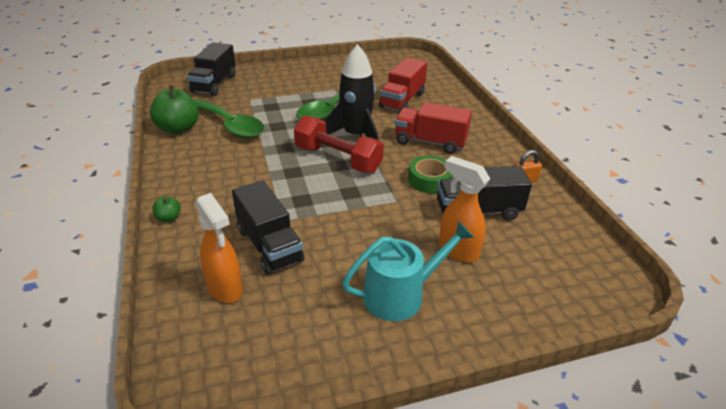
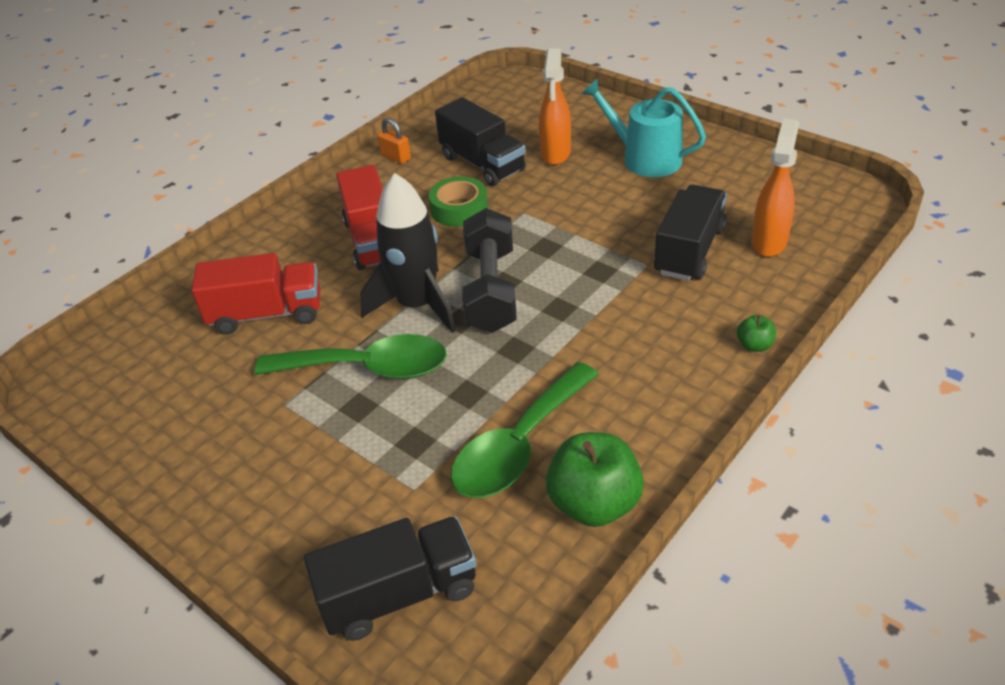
camera: 120 degrees left, 5 degrees up
green spoon [194,99,264,138] -> green spoon turned 150 degrees counterclockwise [451,362,599,498]
red dumbbell [294,116,384,173] -> black dumbbell [462,208,517,333]

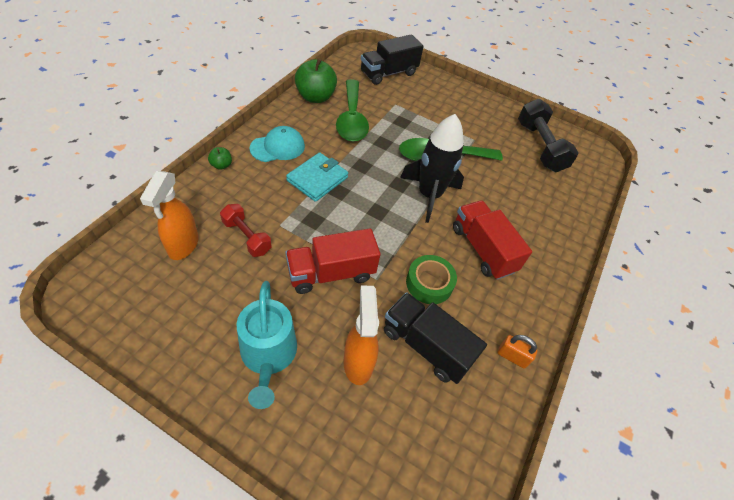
camera: 160 degrees right, 10 degrees up
red truck [192,253,320,334] -> red truck moved to [285,228,381,294]
green spoon [451,362,599,498] -> green spoon turned 150 degrees clockwise [336,79,369,142]
black dumbbell [462,208,517,333] -> black dumbbell moved to [518,99,579,172]
turquoise watering can [581,79,706,177] -> turquoise watering can turned 60 degrees clockwise [237,281,297,409]
black truck [654,185,727,281] -> red dumbbell [220,204,272,257]
none -> turquoise cap [249,126,305,162]
none -> turquoise wallet [286,152,348,202]

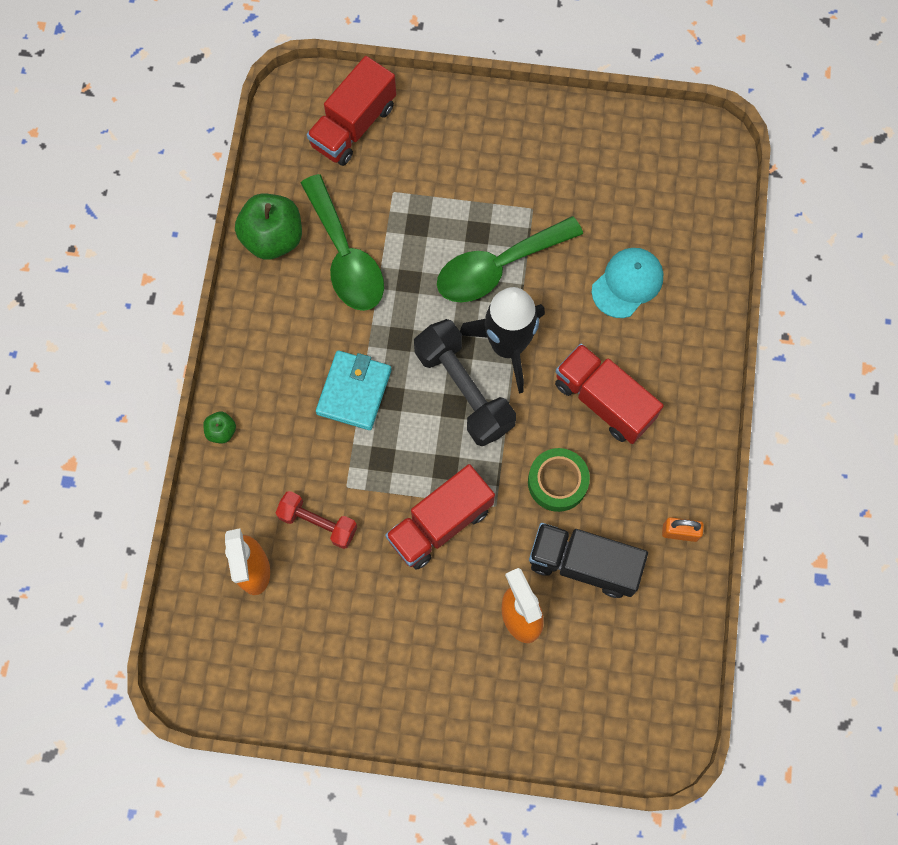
camera: 15 degrees left, 20 degrees up
turquoise watering can [237,281,297,409] -> none
turquoise cap [249,126,305,162] -> turquoise cap moved to [592,248,663,318]
black truck [361,34,424,85] -> red truck [307,56,396,166]
black dumbbell [518,99,579,172] -> black dumbbell moved to [414,319,516,447]

